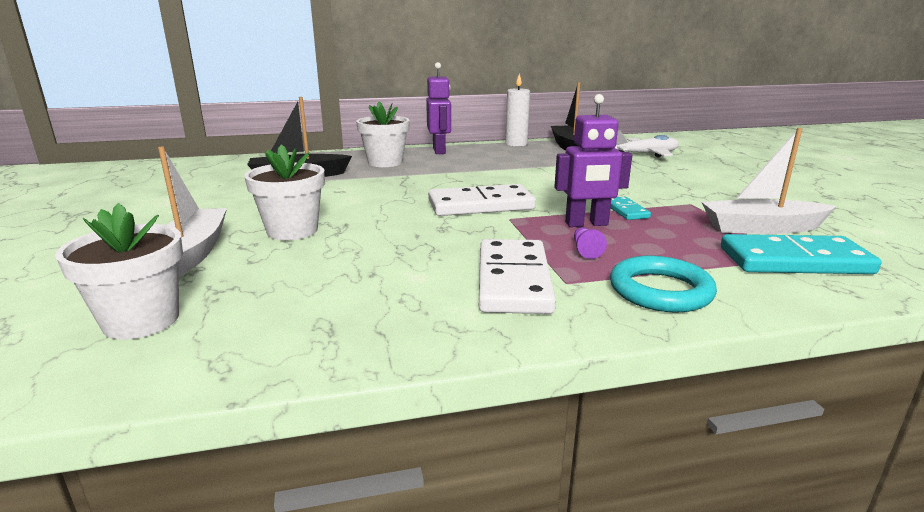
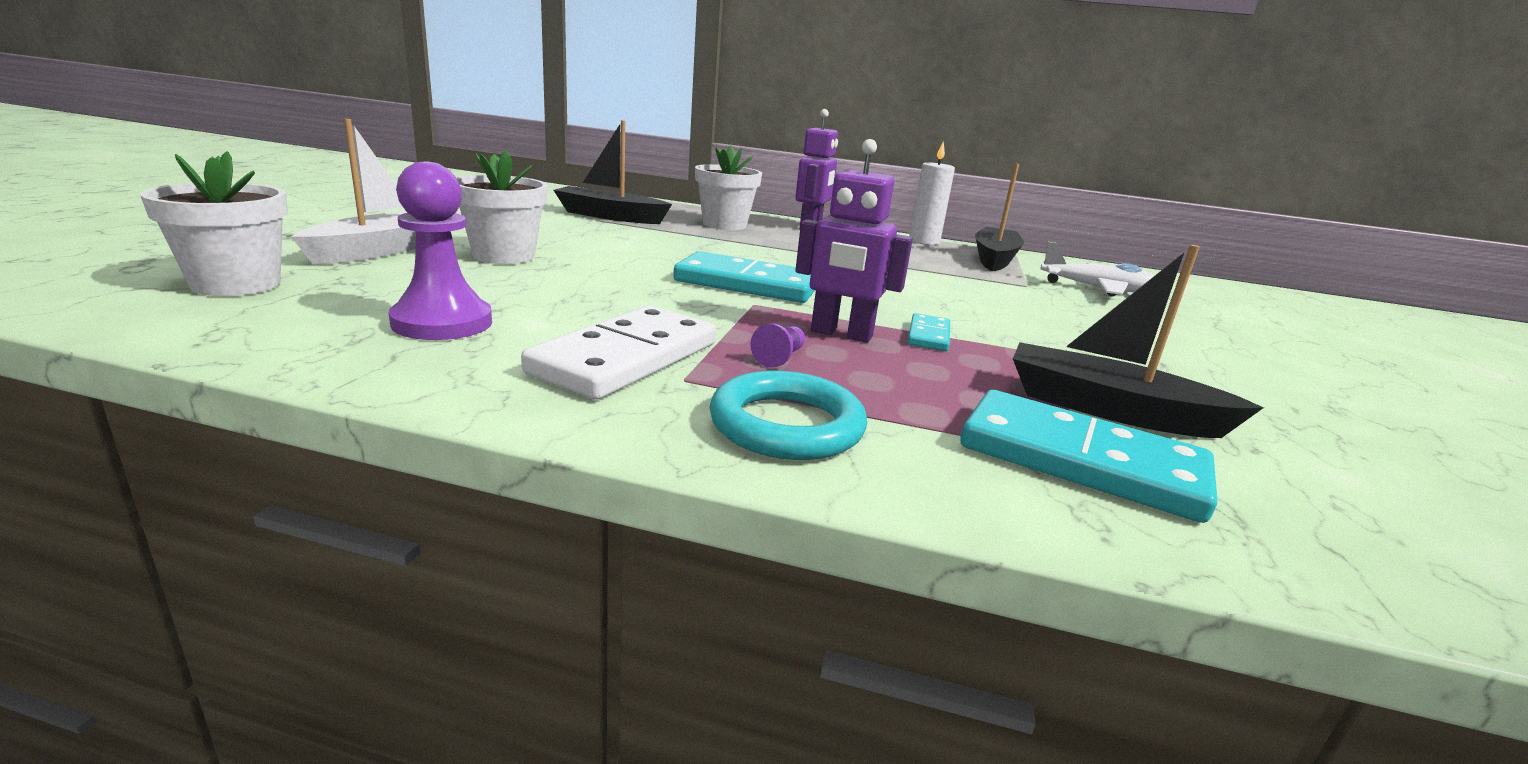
camera: 25 degrees right, 0 degrees up
white domino [428,184,536,216] -> turquoise domino [673,251,815,303]
white boat [702,128,837,234] -> black boat [1013,245,1264,438]
none -> purple pawn [388,161,492,340]

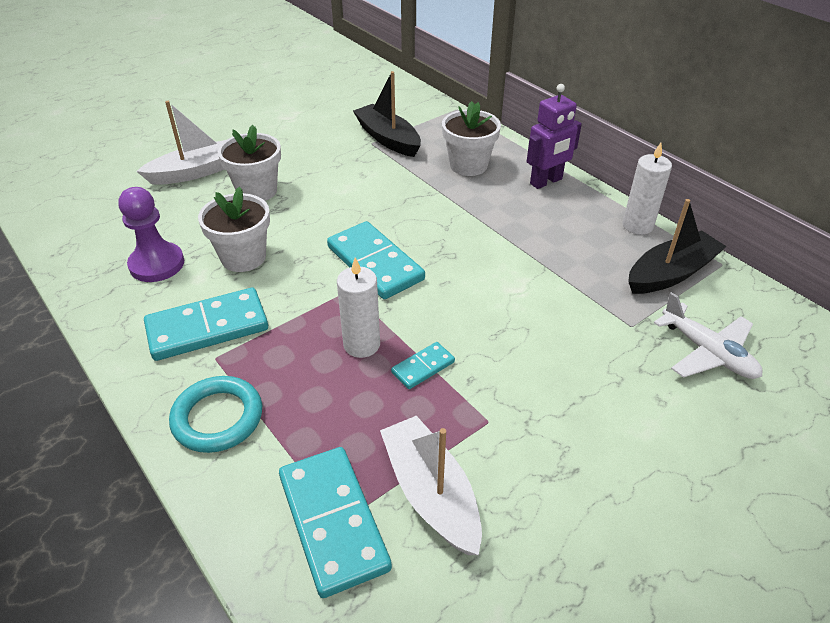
camera: 40 degrees right, 20 degrees up
white flower pot [140,151,288,296] -> white flower pot moved to [198,187,270,272]
white domino [521,305,716,400] -> turquoise domino [144,288,268,361]
purple pawn [751,323,805,368] -> none
purple robot [795,139,913,343] -> white candle [337,257,380,358]
black boat [1013,245,1264,438] -> white boat [380,416,482,555]

